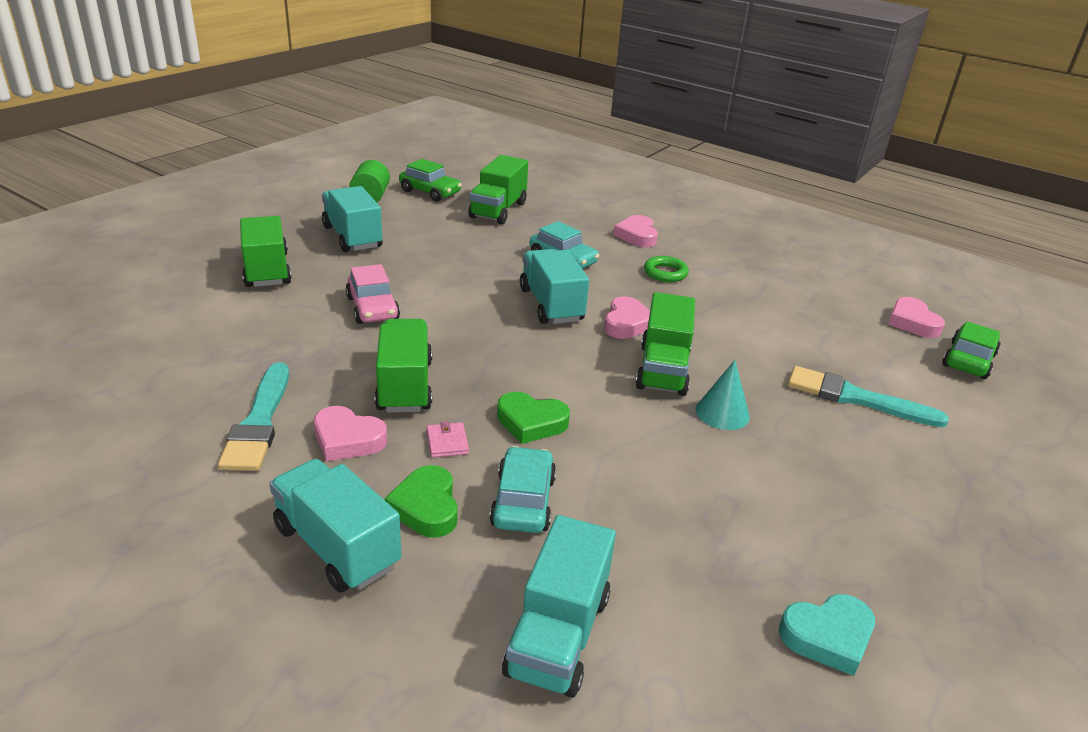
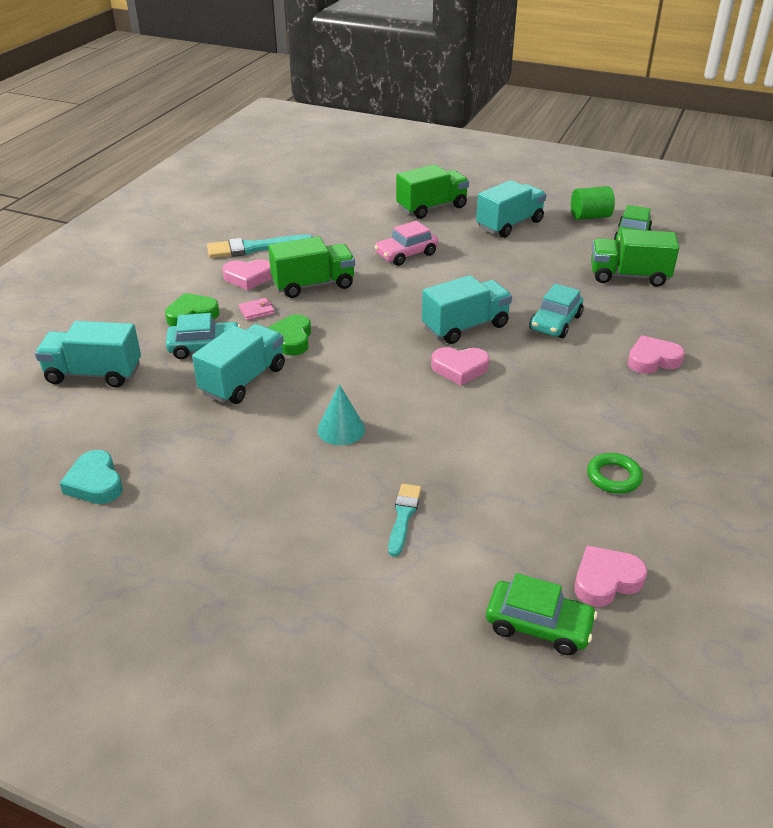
camera: 80 degrees right, 5 degrees up
turquoise truck [270,459,401,593] -> turquoise truck moved to [192,324,285,404]
pink heart [314,406,387,461] -> pink heart turned 105 degrees counterclockwise [222,259,272,290]
green truck [635,292,695,396] -> none
green ring [644,256,689,282] -> green ring moved to [587,453,643,494]
turquoise brush [788,366,949,427] -> turquoise brush [388,484,422,557], size x0.61

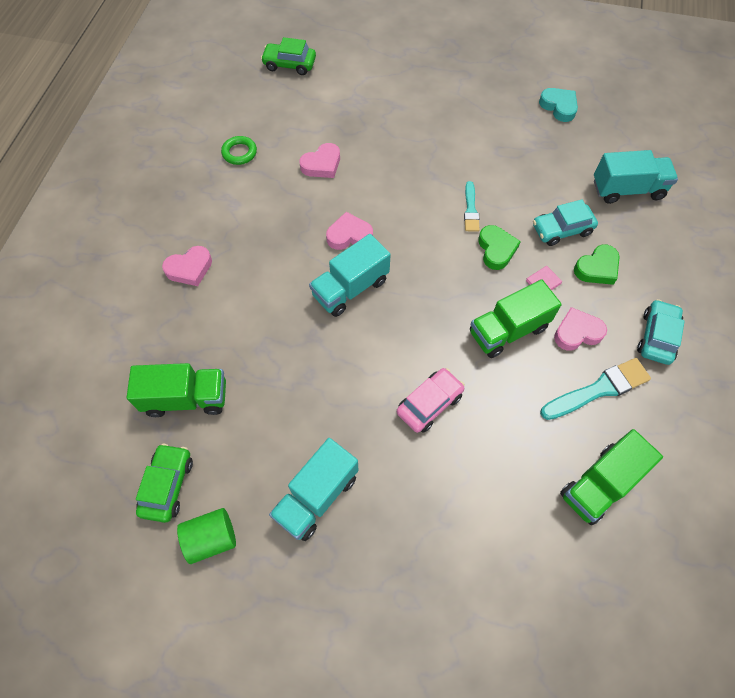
camera: 170 degrees right, 25 degrees up
turquoise truck [192,324,285,404] -> none
turquoise cone [317,384,365,445] -> none
turquoise brush [388,484,422,557] -> turquoise brush moved to [464,181,480,232]
green truck [396,164,469,219] -> green truck moved to [560,429,663,525]
turquoise car [529,284,583,338] -> turquoise car moved to [637,299,685,365]
pink heart [575,546,647,607] -> pink heart moved to [300,143,340,178]

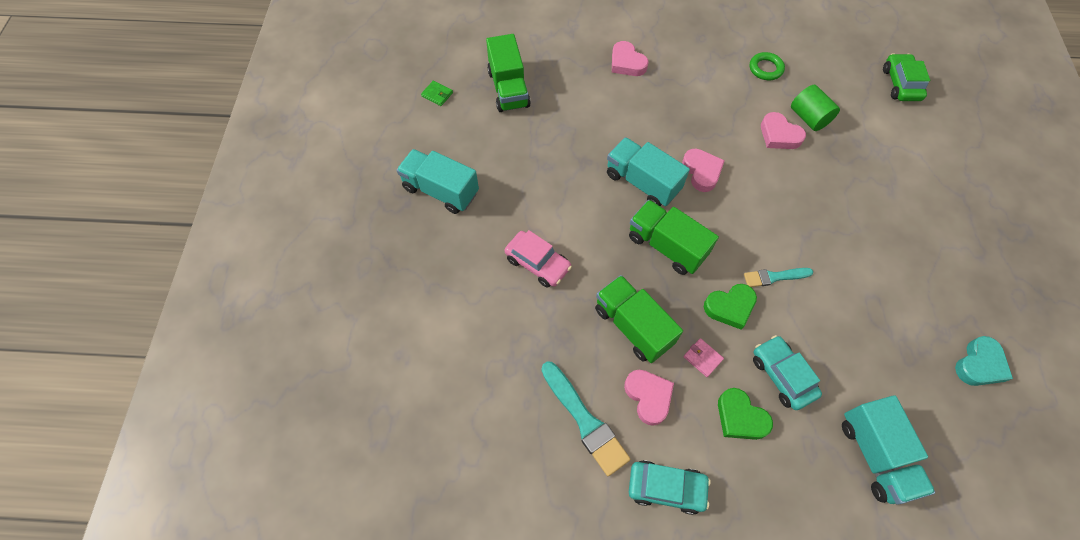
camera: 80 degrees right, 0 degrees up
green car [136,444,193,523] -> green wallet [421,81,453,106]
green cylinder [177,508,236,564] -> green cylinder moved to [791,85,840,131]
green truck [560,429,663,525] -> green truck moved to [629,200,719,275]

